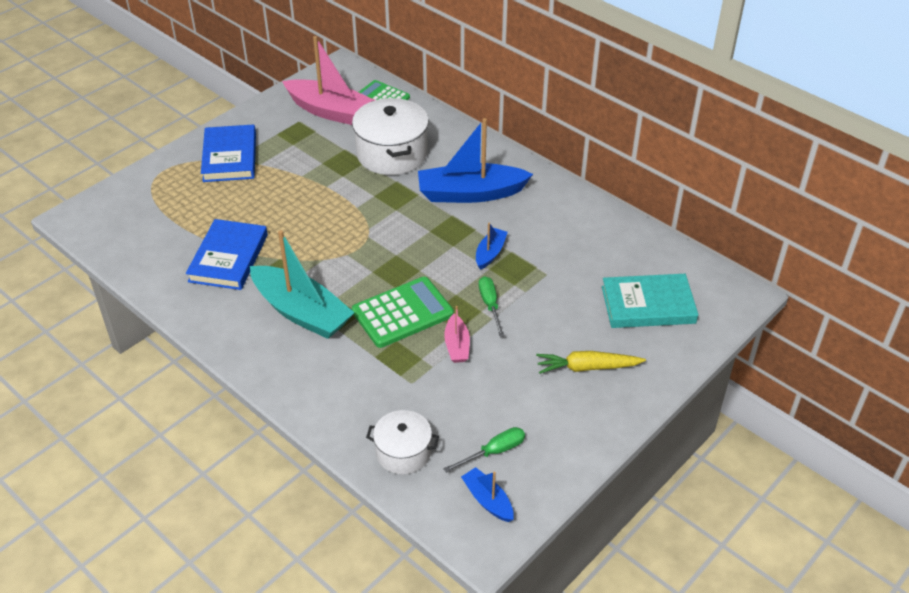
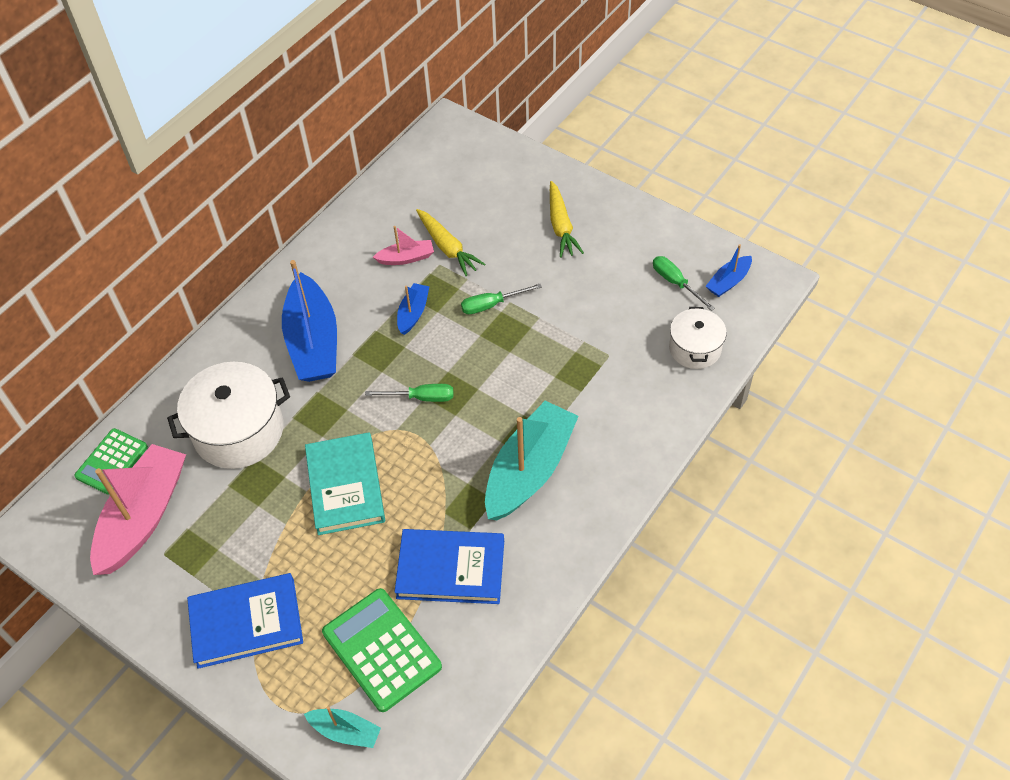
camera: 95 degrees left, 10 degrees up
green calculator [352,277,454,348] -> green calculator moved to [322,588,442,712]
pink boat [444,306,470,363] -> pink boat moved to [373,226,434,265]
blue boat [476,222,508,270] -> blue boat turned 90 degrees clockwise [397,283,430,335]
turquoise book [602,274,698,328] -> turquoise book moved to [305,432,385,535]
none -> turquoise boat [304,706,381,748]
none -> green screwdriver [365,384,453,402]
none -> yellow carrot [416,209,485,276]

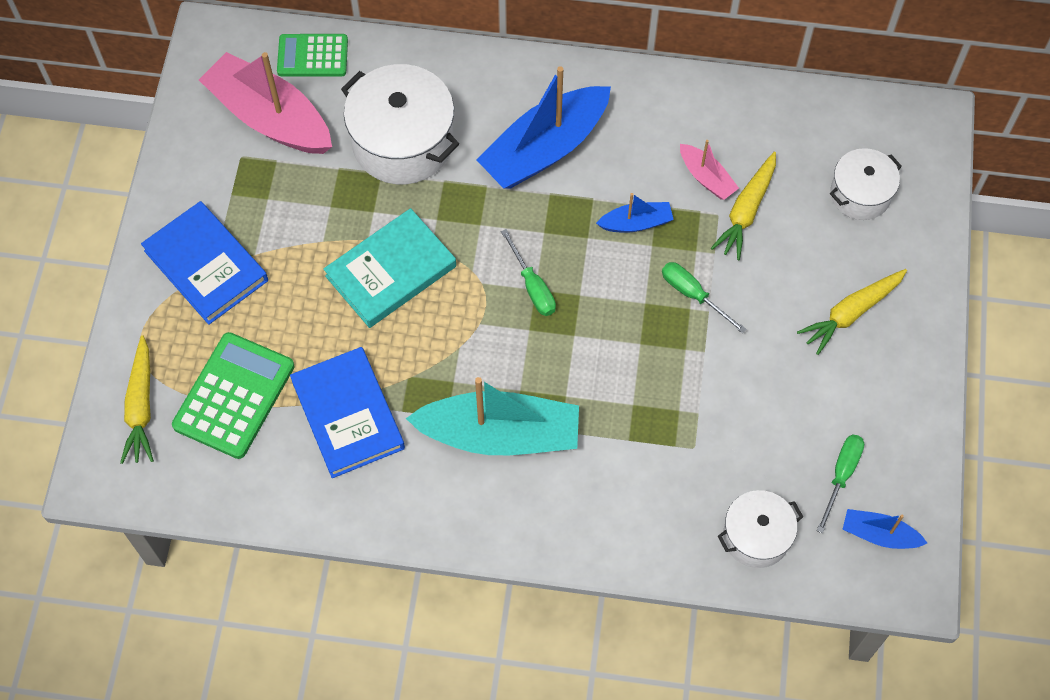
camera: 60 degrees right, 10 degrees up
pink boat [90,444,186,575] -> pink boat turned 135 degrees counterclockwise [199,52,332,154]
turquoise boat [304,706,381,748] -> yellow carrot [120,335,154,464]
none -> white pot [830,148,902,220]

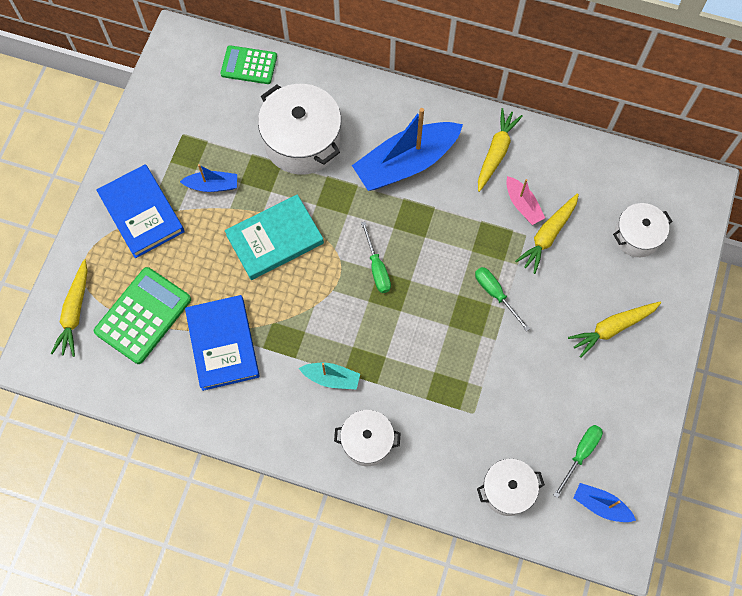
camera: 10 degrees right, 5 degrees up
pink boat [199,52,332,154] -> none
turquoise boat [406,377,579,455] -> turquoise boat [299,363,360,390], size x0.48
blue boat [596,193,674,233] -> blue boat moved to [180,164,237,192]
none -> white pot [334,410,401,466]
none -> yellow carrot [478,108,523,192]

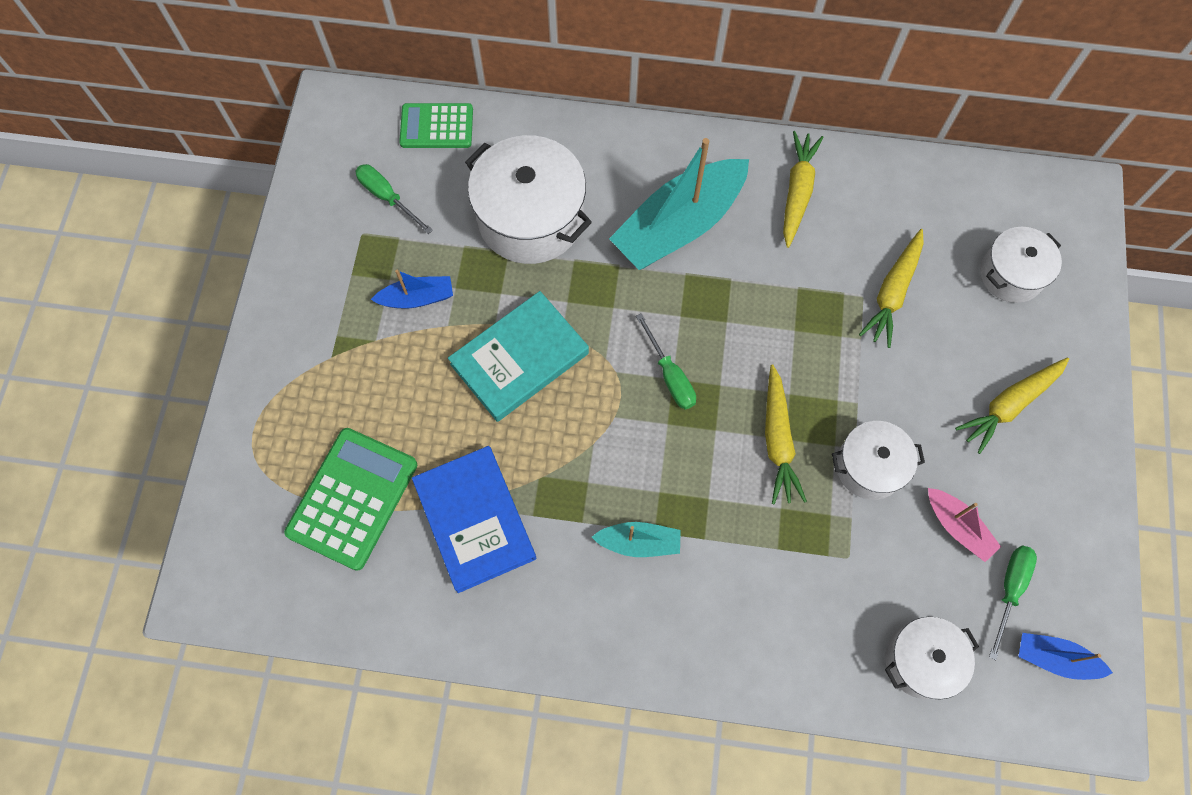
camera: 10 degrees left, 0 degrees up
yellow carrot [51,260,88,357] -> yellow carrot moved to [765,365,807,505]
blue book [96,164,184,258] -> none
white pot [334,410,401,466] -> white pot moved to [832,421,925,500]
blue boat [352,108,463,191] -> turquoise boat [609,138,749,270]
green screwdriver [475,267,530,331] -> green screwdriver moved to [356,164,433,234]
pink boat [506,176,545,225] -> pink boat moved to [928,488,1001,562]

